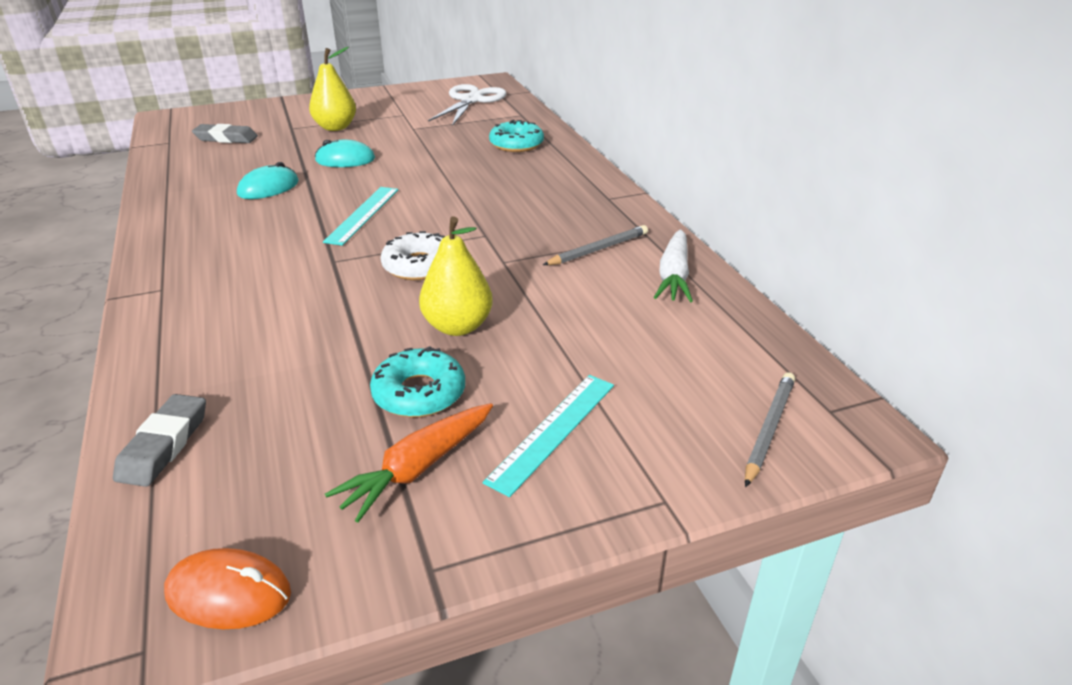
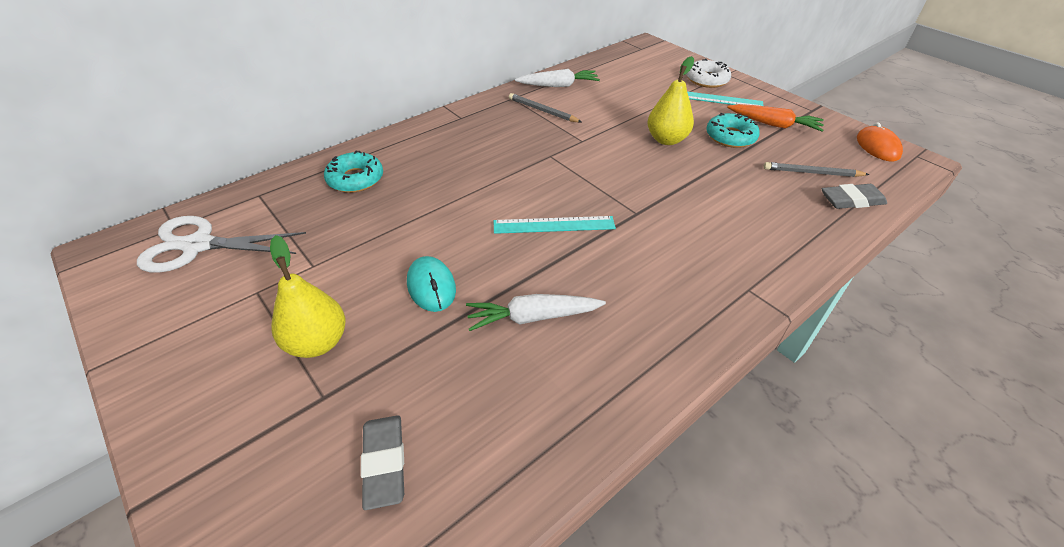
camera: 110 degrees left, 10 degrees up
turquoise mouse [237,162,299,199] -> white carrot [466,294,606,331]
white donut [381,231,445,280] -> white donut moved to [686,59,731,88]
grey pencil [745,372,795,487] -> grey pencil moved to [764,162,870,177]

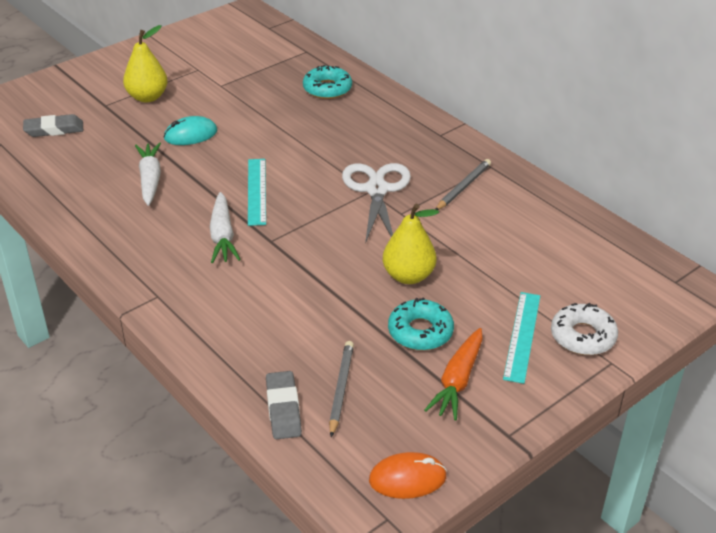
camera: 90 degrees right, 5 degrees down
white scissors [137,216,306,273] -> white scissors moved to [342,163,411,244]
white carrot [515,69,600,87] -> white carrot moved to [210,192,241,263]

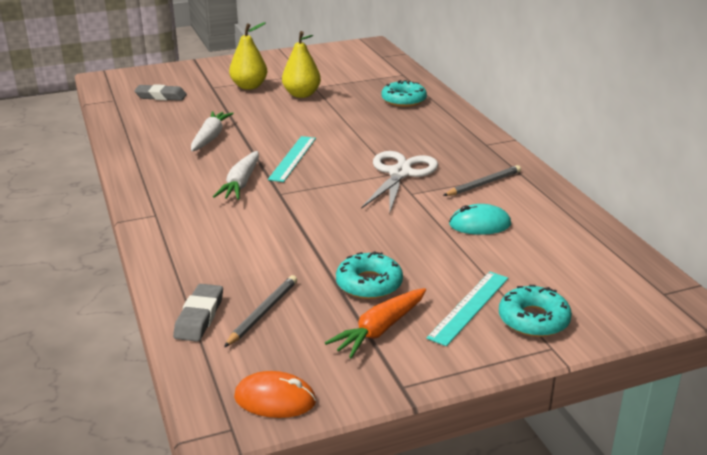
camera: 20 degrees right, 10 degrees down
turquoise mouse [164,116,217,145] -> turquoise mouse moved to [449,204,511,235]
yellow pear [383,204,439,284] -> yellow pear moved to [282,31,321,98]
white donut [551,303,618,355] -> turquoise donut [499,285,572,337]

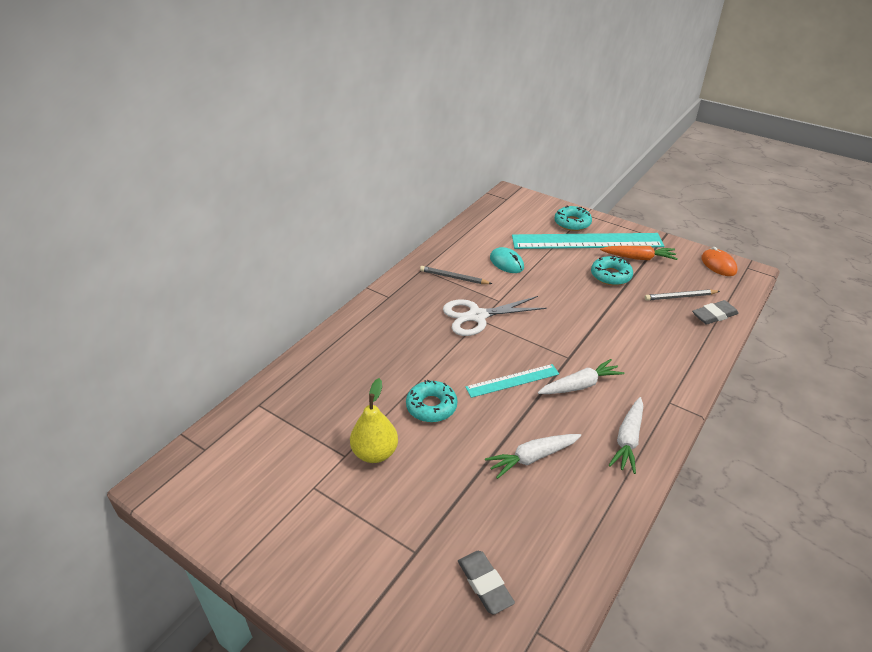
camera: 125 degrees left, 10 degrees up
yellow pear [229,22,267,90] -> none
turquoise donut [382,80,427,107] -> turquoise donut moved to [406,380,457,422]
turquoise ruler [426,272,508,346] -> turquoise ruler [512,233,664,249], size x1.98
none -> white carrot [609,397,643,474]

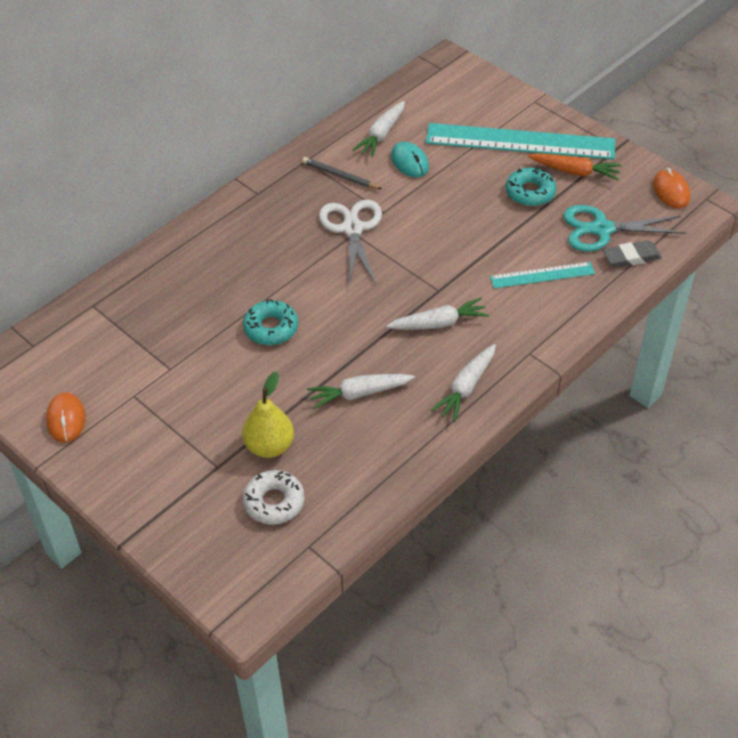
camera: 10 degrees right, 10 degrees up
yellow pear [350,378,398,463] -> yellow pear moved to [242,371,294,458]
white scissors [443,296,547,336] -> white scissors turned 90 degrees clockwise [319,200,382,287]
grey eraser [458,551,515,615] -> white donut [243,470,305,525]
turquoise ruler [465,364,559,398] -> turquoise ruler moved to [490,262,595,288]
turquoise donut [554,205,592,231] -> none
grey pencil [645,289,720,301] -> turquoise scissors [563,205,686,251]
none -> orange mouse [46,392,86,443]
none -> white carrot [352,101,405,157]

